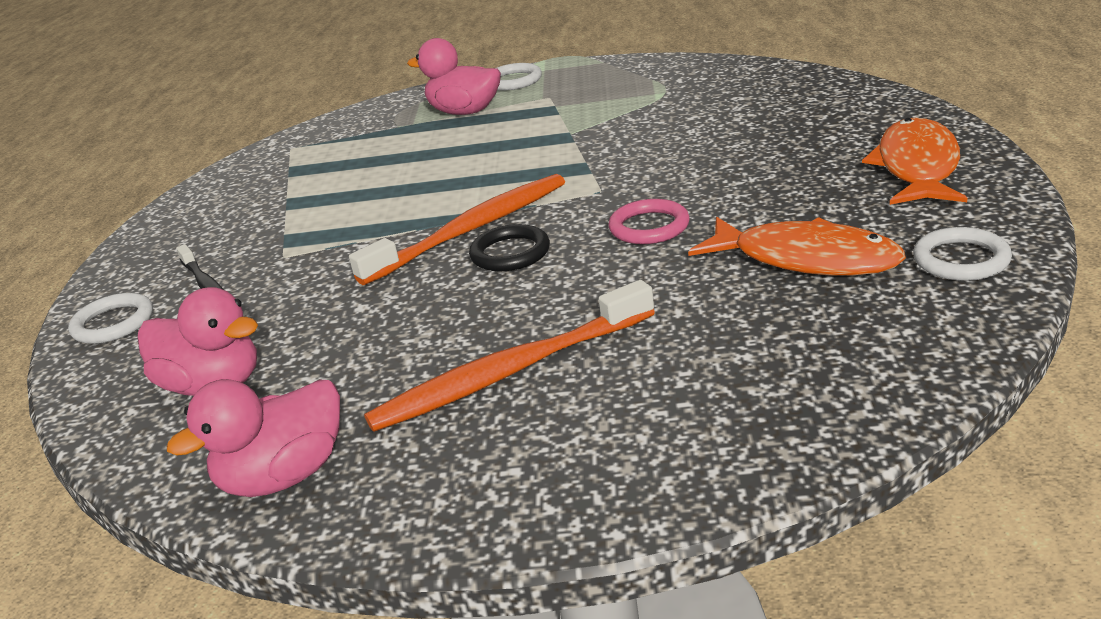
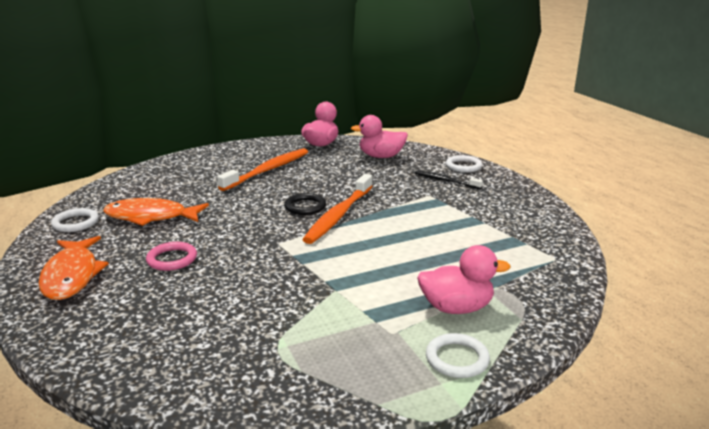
camera: 150 degrees right, 5 degrees down
pink ring [608,199,690,244] -> pink ring moved to [146,242,197,271]

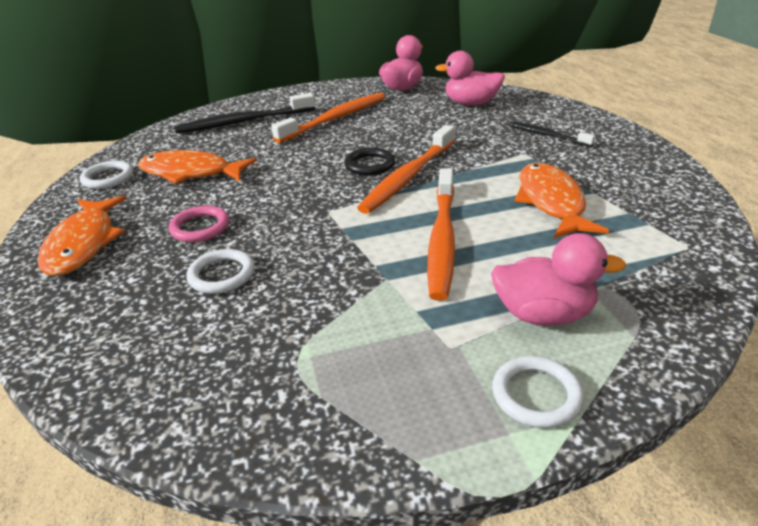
camera: 10 degrees right, 10 degrees up
white ring [446,155,482,173] -> white ring moved to [187,249,255,294]
none -> black toothbrush [174,93,315,134]
none -> orange toothbrush [427,168,455,301]
none -> orange fish [514,163,609,238]

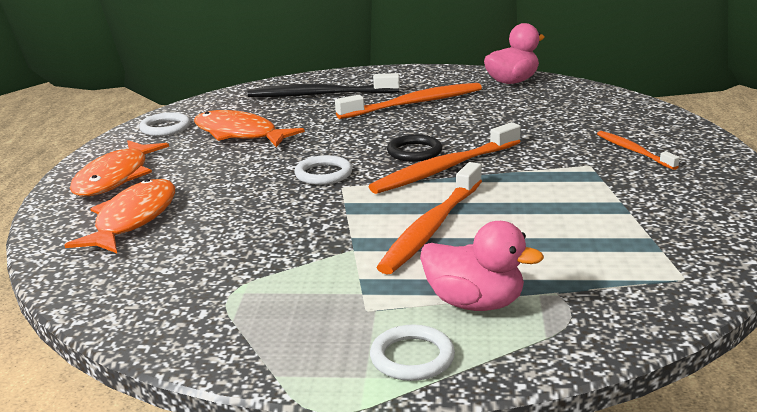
camera: 20 degrees right, 10 degrees down
pink ring [169,206,229,242] -> none
white ring [187,249,255,294] -> white ring moved to [294,155,352,185]
pink duck [435,51,505,105] -> none
black toothbrush [509,121,595,147] -> orange toothbrush [597,131,679,170]
orange fish [514,163,609,238] -> orange fish moved to [64,179,175,253]

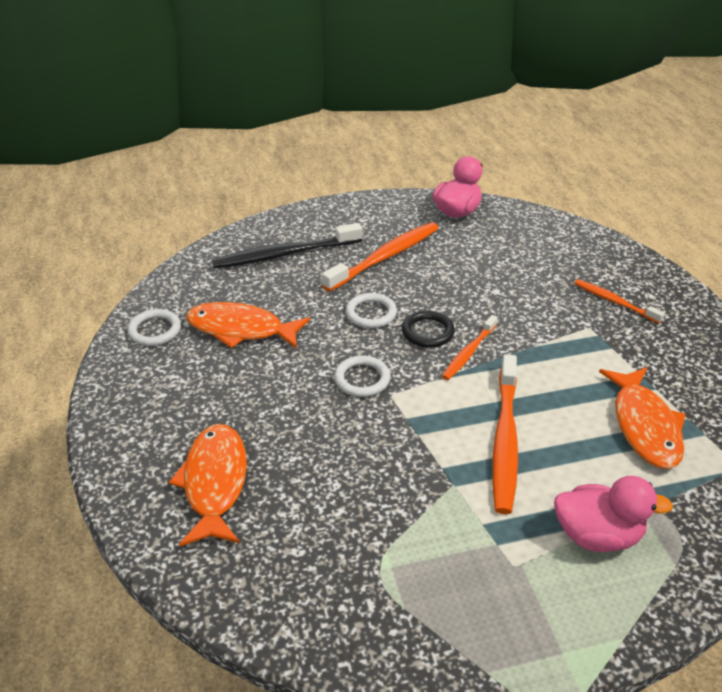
camera: 20 degrees left, 15 degrees up
orange fish [70,140,169,197] -> orange fish moved to [599,367,686,469]
orange toothbrush [369,122,520,194] -> orange toothbrush [442,315,498,380], size x0.58
white ring [370,325,455,381] -> white ring moved to [346,293,397,328]

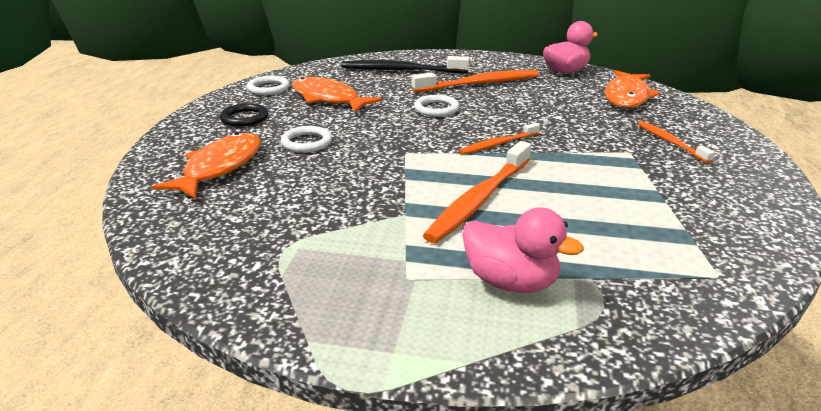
camera: 25 degrees right, 10 degrees down
white ring [334,355,391,397] -> white ring moved to [281,126,332,153]
black ring [402,310,455,348] -> black ring moved to [220,103,268,127]
orange fish [599,367,686,469] -> orange fish moved to [605,70,660,108]

